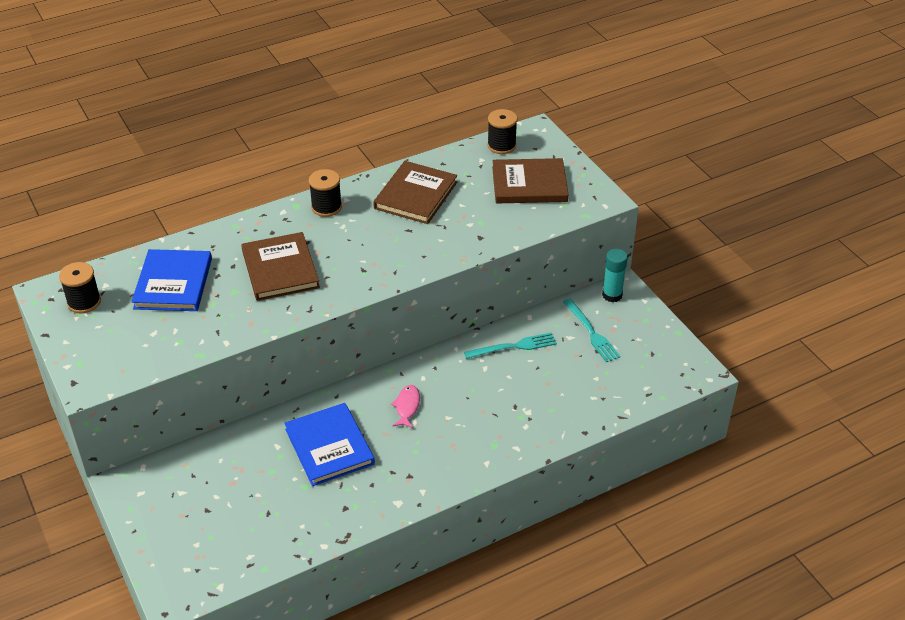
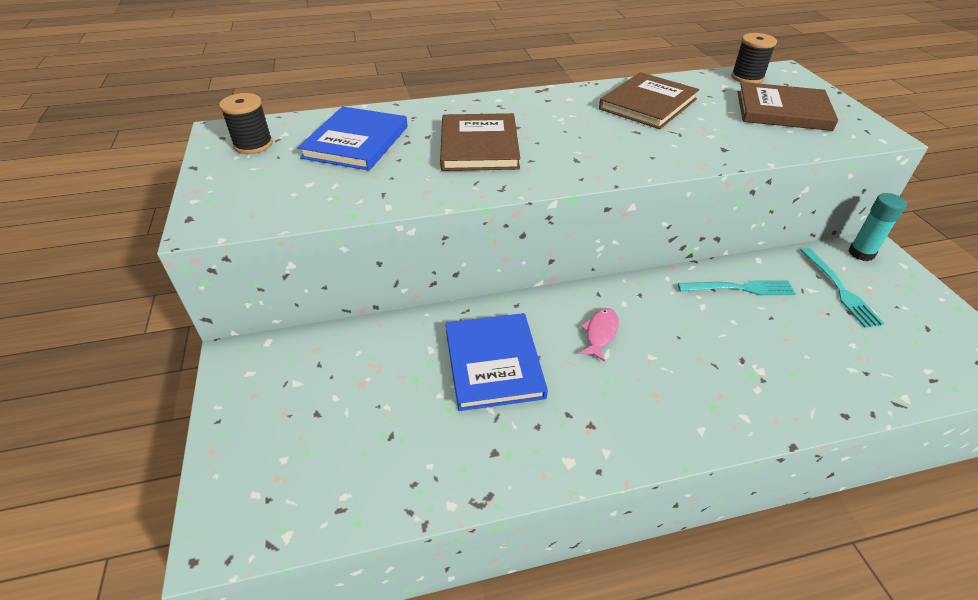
camera: 15 degrees right, 0 degrees up
black spool [309,169,342,217] -> none

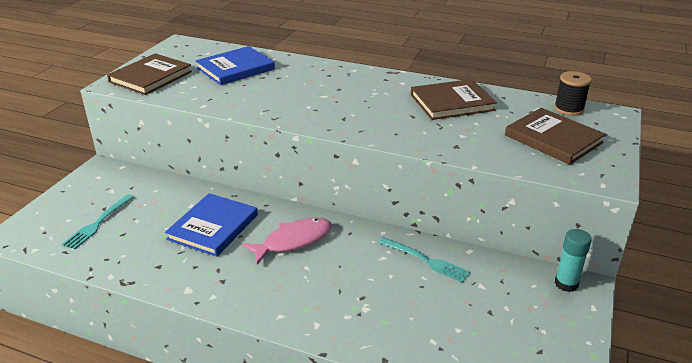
camera: 35 degrees right, 10 degrees down
black spool [219,93,273,154] -> none
brown book [440,113,520,171] -> brown book moved to [107,53,192,95]
pink fish [579,308,619,362] -> pink fish [242,218,332,265], size x1.70
turquoise fork [800,248,884,328] -> turquoise fork moved to [62,194,134,250]

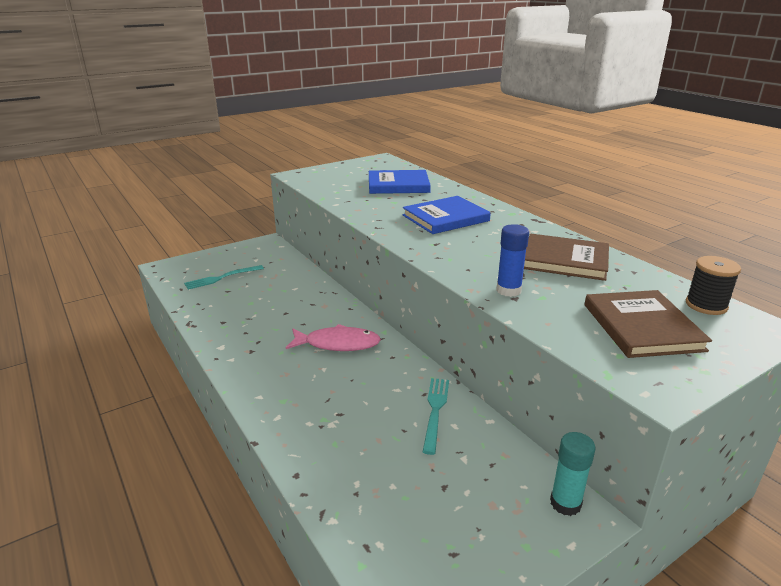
camera: 35 degrees right, 5 degrees down
brown book [107,53,192,95] -> none
blue book [165,193,258,257] -> blue book moved to [403,196,491,234]
turquoise fork [378,237,470,283] -> turquoise fork turned 150 degrees counterclockwise [423,378,449,455]
none -> blue glue stick [496,224,529,297]

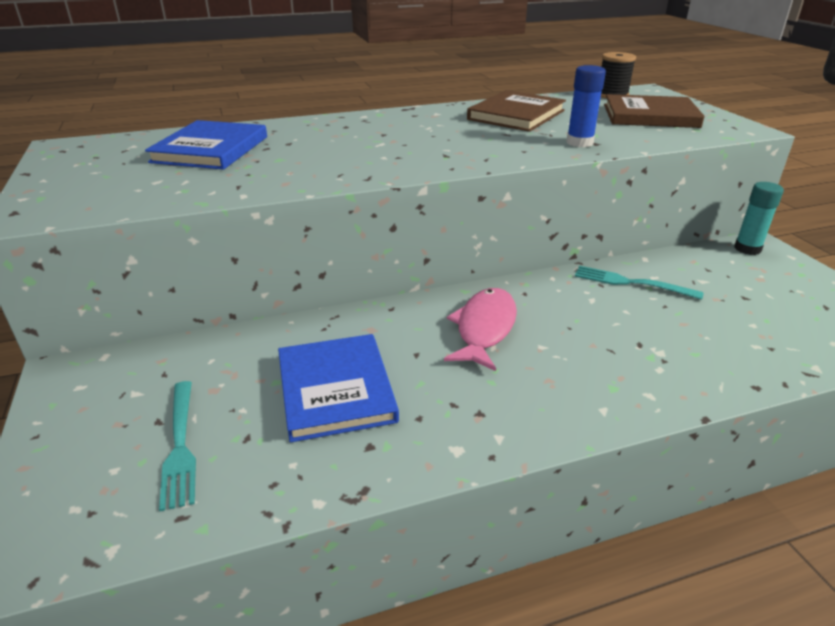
camera: 75 degrees left, 5 degrees up
blue book [403,196,491,234] -> blue book moved to [278,334,399,442]

